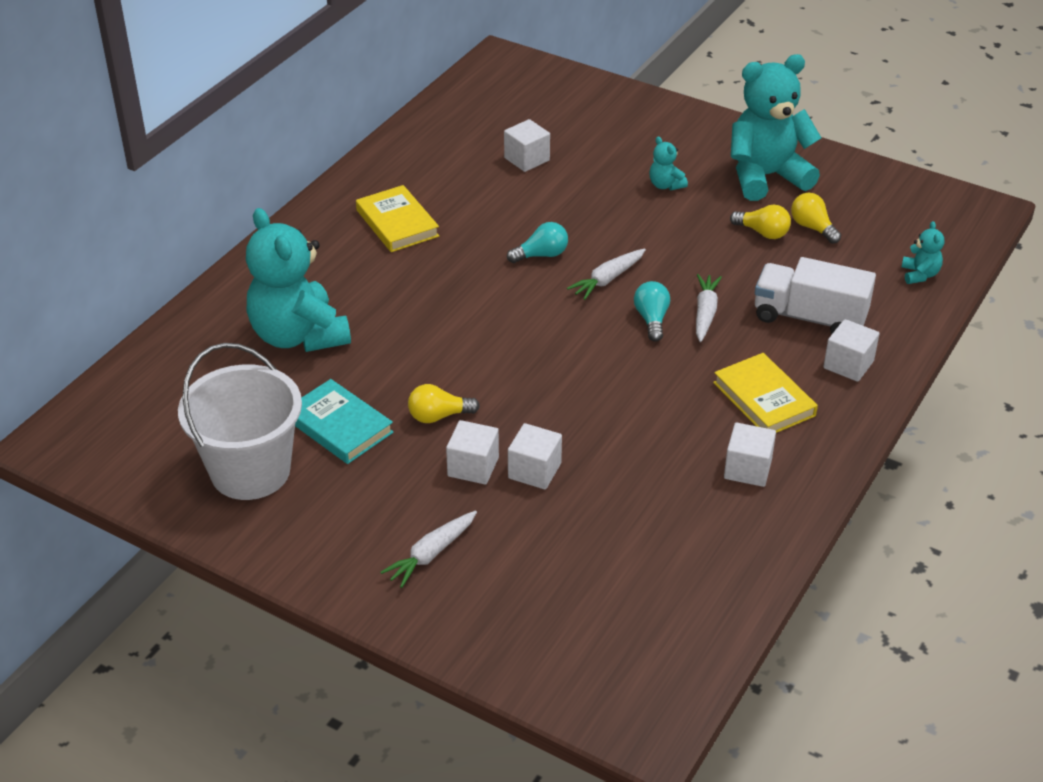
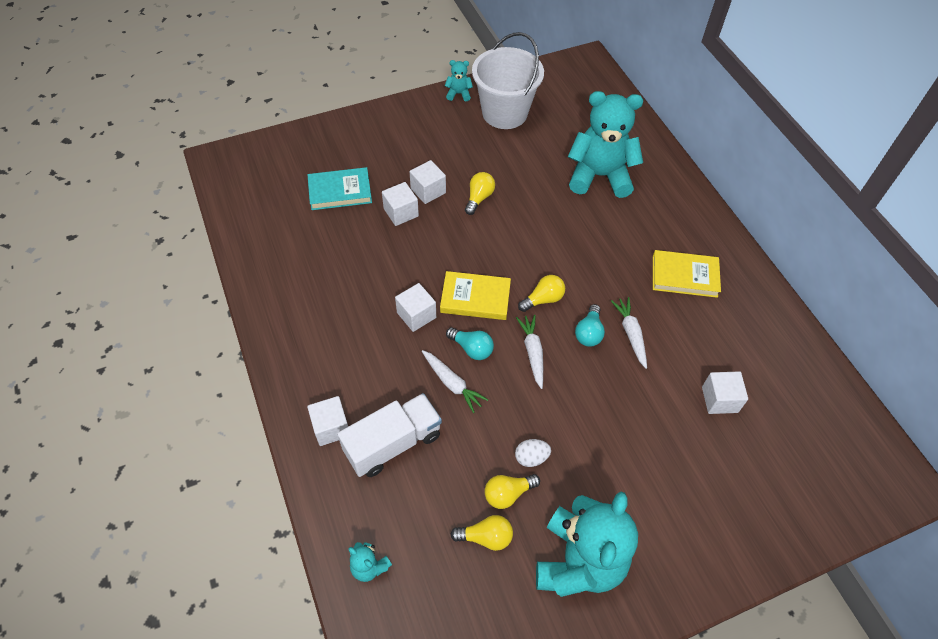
camera: 125 degrees right, 15 degrees up
turquoise book [295,379,394,464] -> turquoise book moved to [307,167,372,210]
white carrot [381,511,477,588] -> white carrot moved to [611,297,647,369]
turquoise teddy bear [649,137,688,190] -> turquoise teddy bear moved to [445,60,473,101]
yellow book [713,353,818,433] -> yellow book moved to [440,271,511,320]
white cube [724,423,776,487] -> white cube moved to [395,283,436,332]
none -> white egg [515,439,551,467]
none -> yellow light bulb [518,275,565,312]

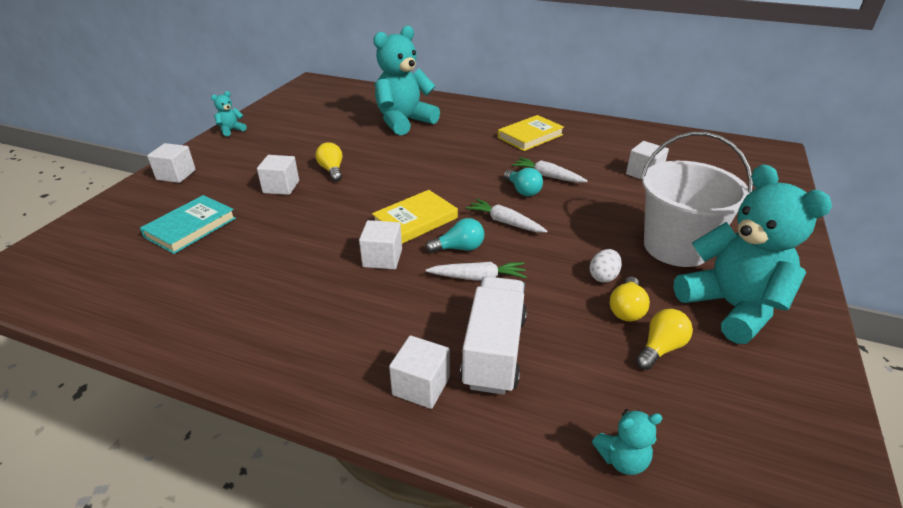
camera: 45 degrees left, 20 degrees down
white cube [382,182,419,226] -> white cube moved to [147,143,196,183]
white bucket [472,32,544,129] -> white bucket moved to [640,132,753,267]
yellow light bulb [518,275,565,312] -> none

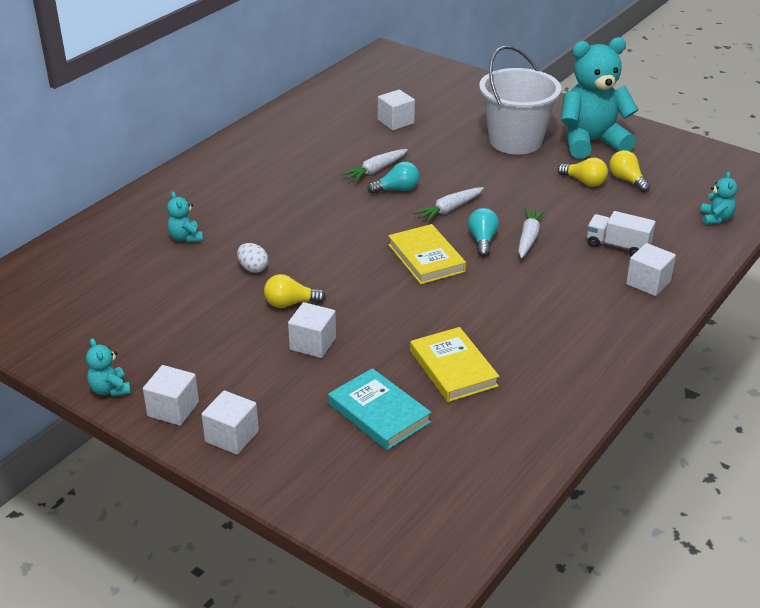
camera: 75 degrees left, 0 degrees up
white cube [359,220,402,269] -> white cube moved to [143,365,199,426]
turquoise teddy bear [373,26,440,135] -> turquoise teddy bear [167,191,203,243], size x0.42
white truck [460,276,527,395] -> white truck [587,211,656,256], size x0.66
yellow book [498,115,564,151] -> yellow book moved to [410,327,500,402]
white egg [589,249,622,283] -> white egg moved to [237,243,268,273]

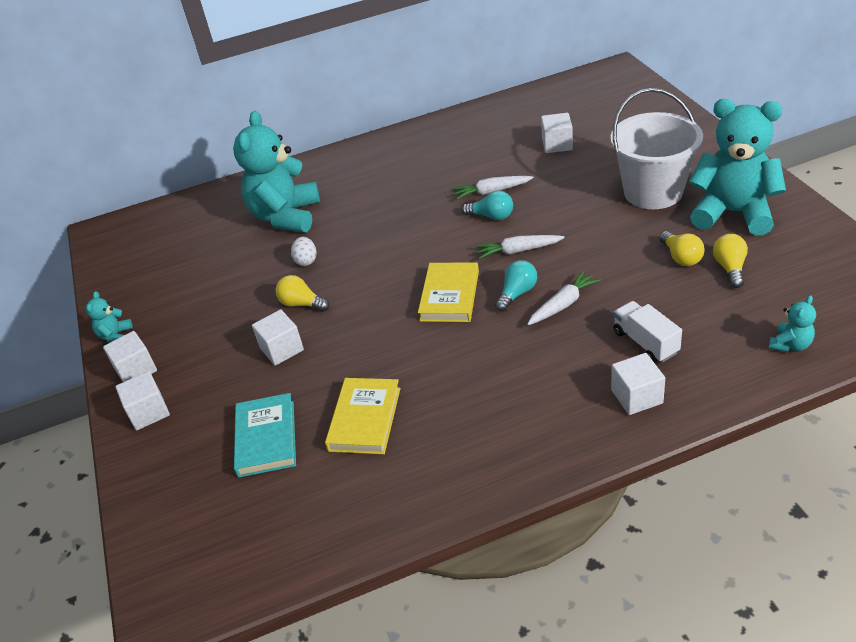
camera: 40 degrees right, 5 degrees up
turquoise teddy bear [167,191,203,243] -> turquoise teddy bear [233,111,320,232], size x2.38

